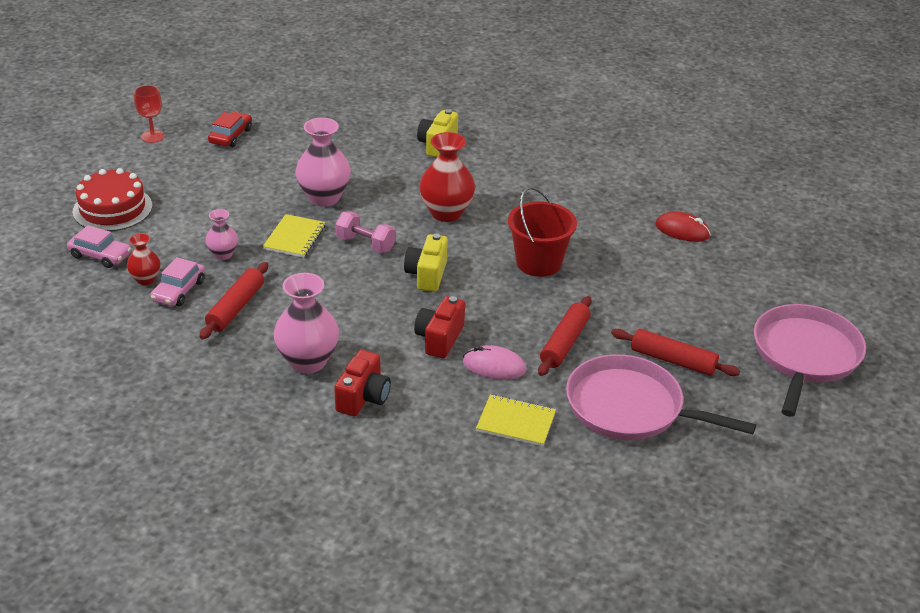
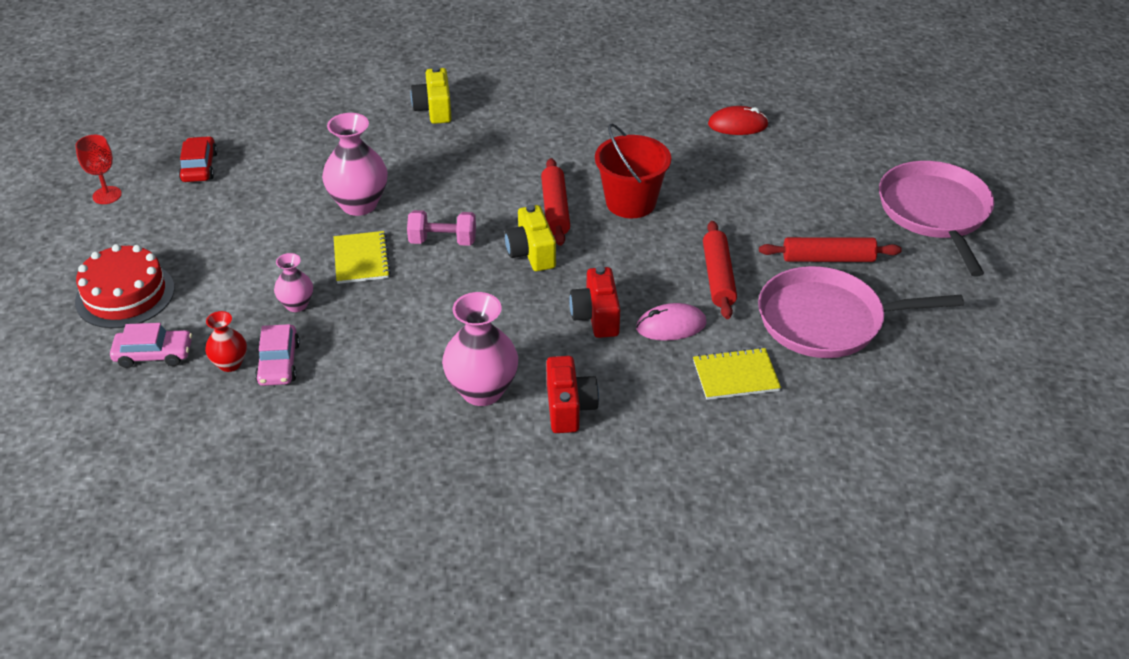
camera: 25 degrees left, 5 degrees up
red rolling pin [199,262,268,339] -> red rolling pin moved to [541,158,570,246]
red vase [419,132,475,222] -> none

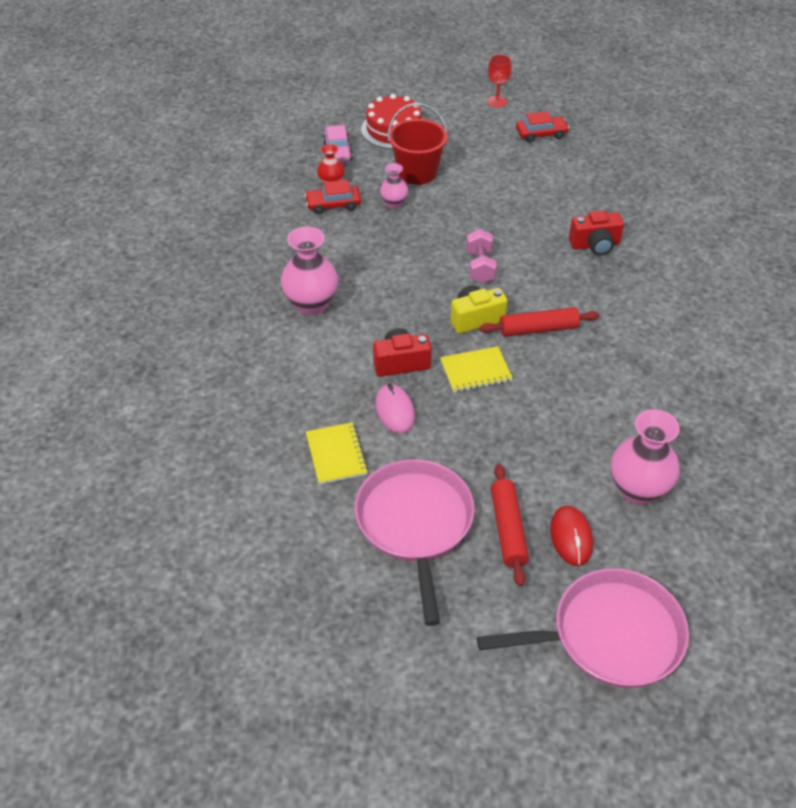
camera: 85 degrees right, 5 degrees up
pink car [255,324,300,386] -> red car [305,180,361,214]
pink vase [322,113,388,216] -> pink vase moved to [611,409,680,505]
yellow notebook [334,231,391,284] -> yellow notebook moved to [440,346,513,392]
yellow camera [411,66,452,124] -> none
red camera [546,356,599,433] -> red camera moved to [569,211,624,256]
red bucket [595,124,671,218] -> red bucket moved to [388,103,448,185]
red rolling pin [703,221,737,319] -> none
red mouse [708,106,769,135] -> red mouse moved to [550,506,593,566]

